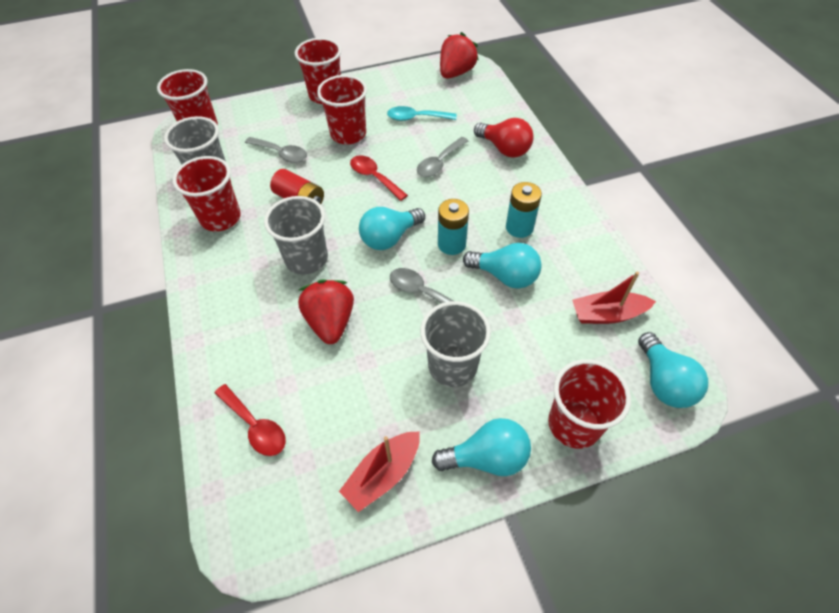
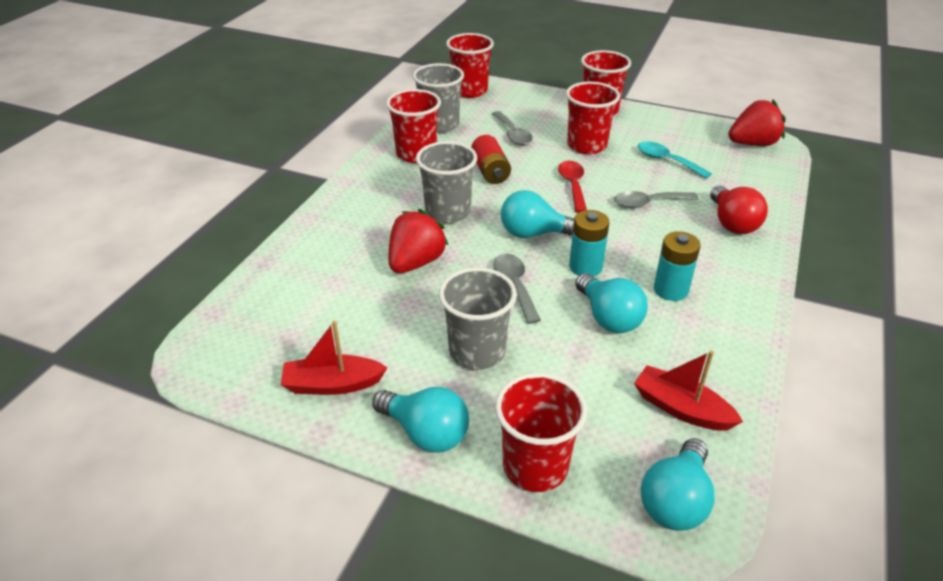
camera: 40 degrees right, 15 degrees down
red spoon [215,384,286,456] -> none

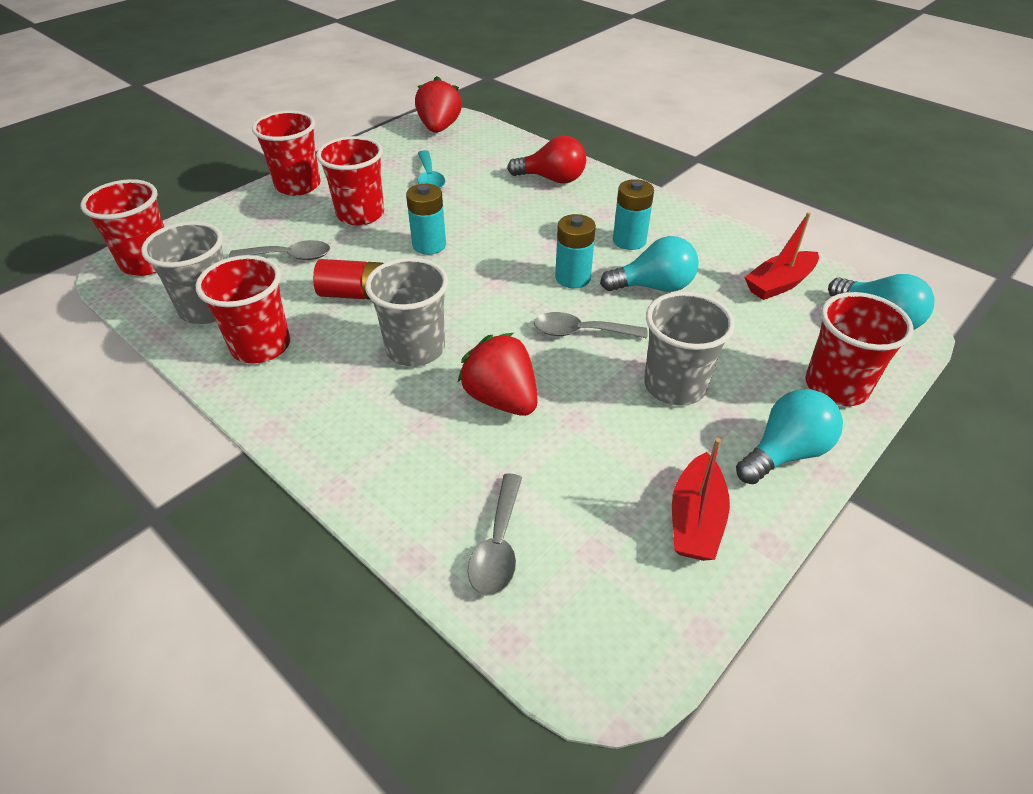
camera: 70 degrees left, 5 degrees up
turquoise light bulb [501,190,574,238] -> none
red spoon [558,161,587,213] -> turquoise battery [406,184,446,255]
grey spoon [614,191,699,208] -> grey spoon moved to [468,474,522,596]
turquoise spoon [638,141,712,179] -> turquoise spoon turned 75 degrees counterclockwise [418,150,445,189]

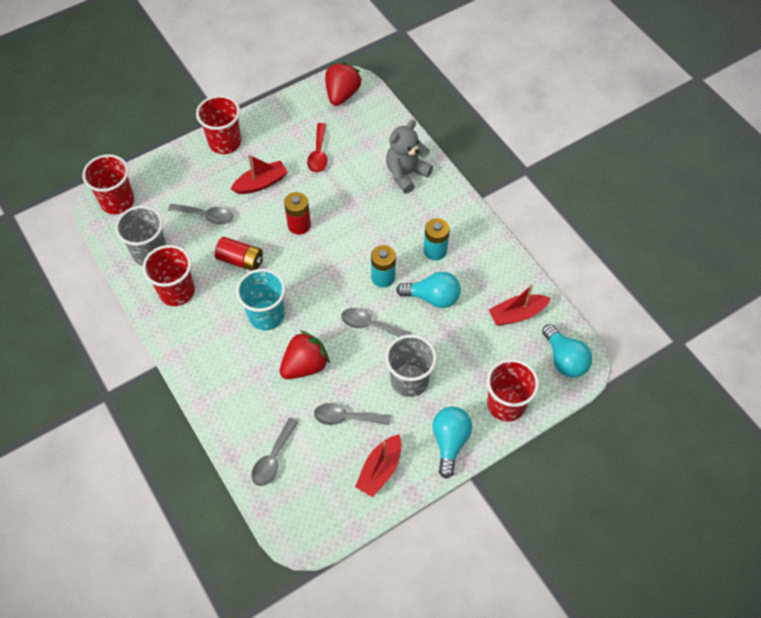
camera: 15 degrees right, 15 degrees up
red cup [316,136,384,226] -> red boat [231,154,288,194]
grey cup [365,258,448,366] -> turquoise cup [236,269,286,330]
turquoise battery [406,184,446,255] -> red battery [284,192,311,235]
turquoise spoon [418,150,445,189] -> red spoon [307,123,327,173]
red strawberry [457,333,538,416] -> red strawberry turned 75 degrees clockwise [280,330,330,379]
red light bulb [507,136,586,184] -> grey teddy bear [386,120,433,193]
turquoise light bulb [736,389,843,484] -> turquoise light bulb turned 60 degrees counterclockwise [432,406,472,479]
none -> grey spoon [314,403,390,425]

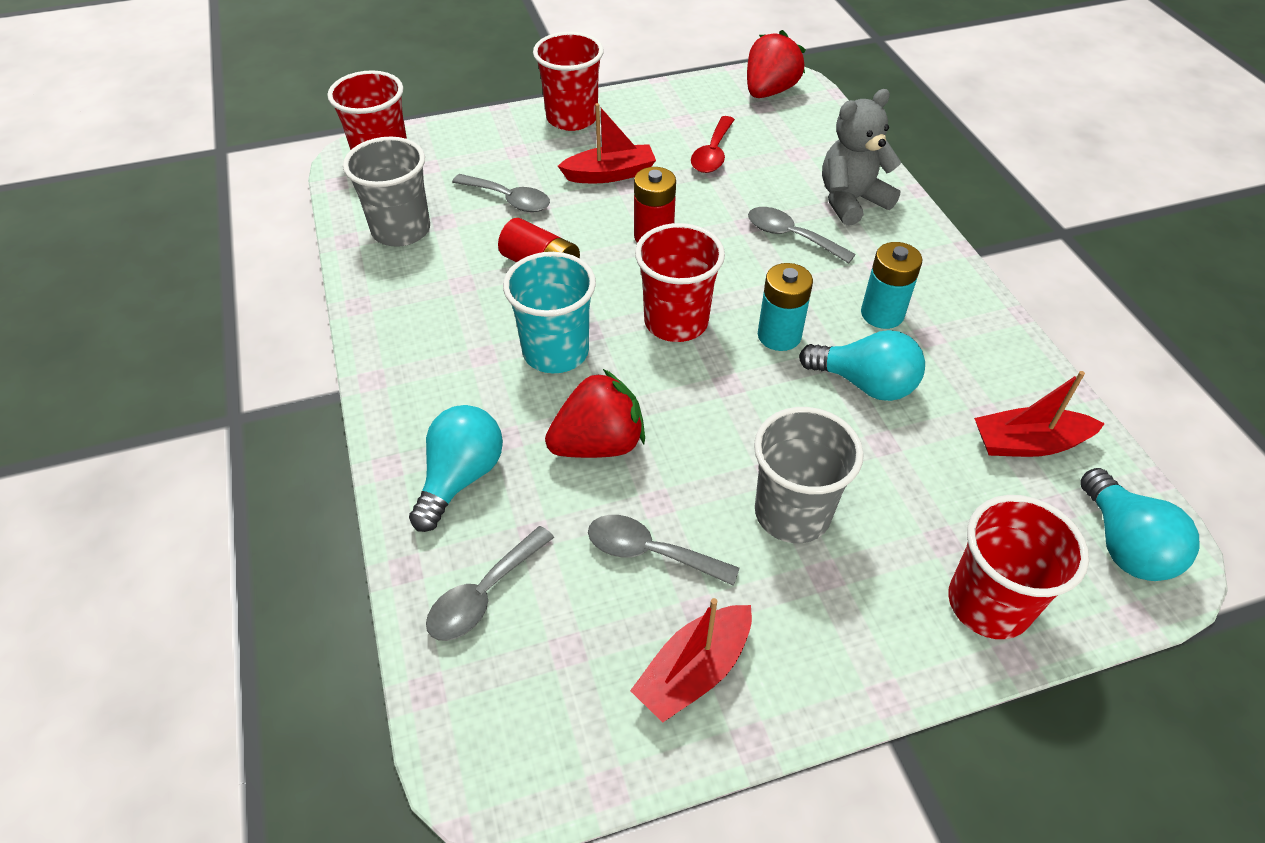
camera: 15 degrees right, 10 degrees down
red cup [143,245,195,306] -> red cup moved to [635,223,725,342]
grey spoon [341,308,411,337] -> grey spoon moved to [748,207,856,264]
turquoise light bulb [432,406,472,479] -> turquoise light bulb moved to [409,405,503,532]

